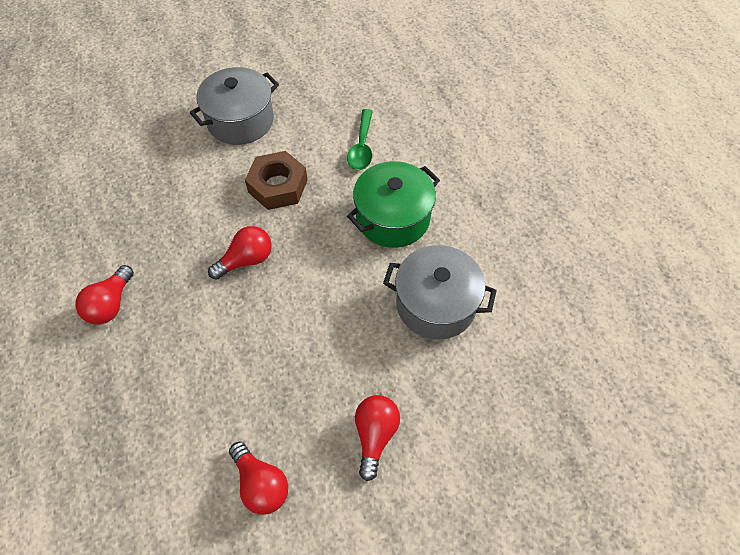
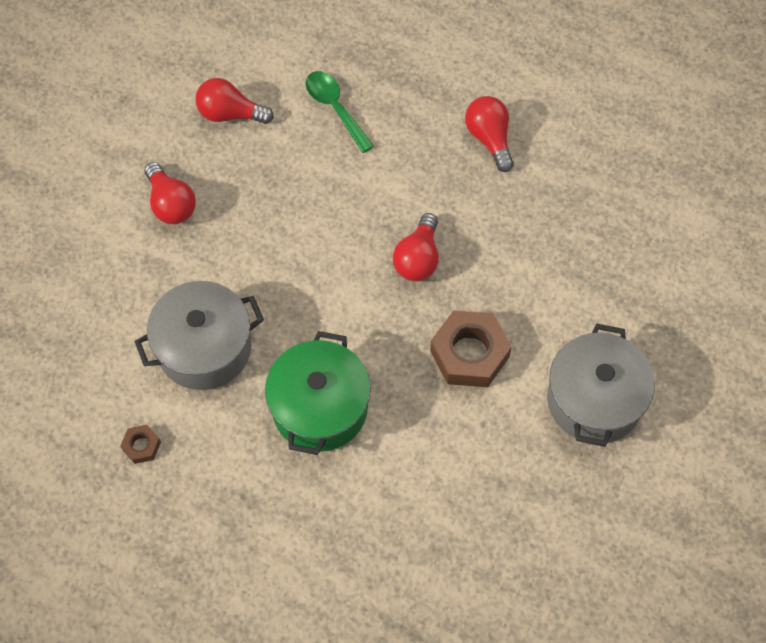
camera: 140 degrees right, 5 degrees up
green spoon [347,109,373,170] -> green spoon moved to [305,71,374,153]
none -> brown nut [120,425,161,464]

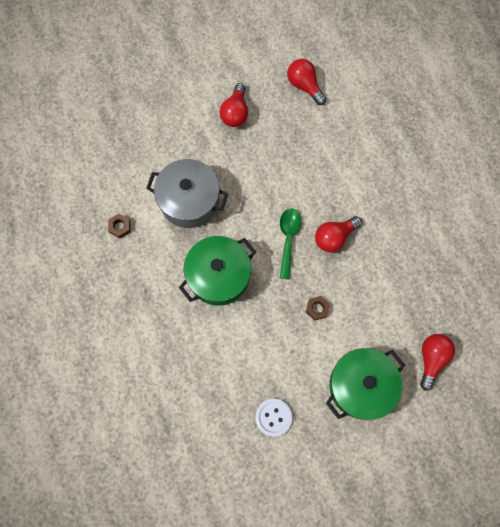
camera: 40 degrees right, 10 degrees up
green spoon [305,71,374,153] -> green spoon moved to [280,208,301,280]
brown nut [430,310,512,387] -> brown nut [306,296,330,321], size x0.47
red light bulb [465,96,514,172] -> red light bulb moved to [420,334,455,391]
grey pot [547,323,655,447] -> green pot [326,348,405,420]
none -> white button [255,399,292,436]

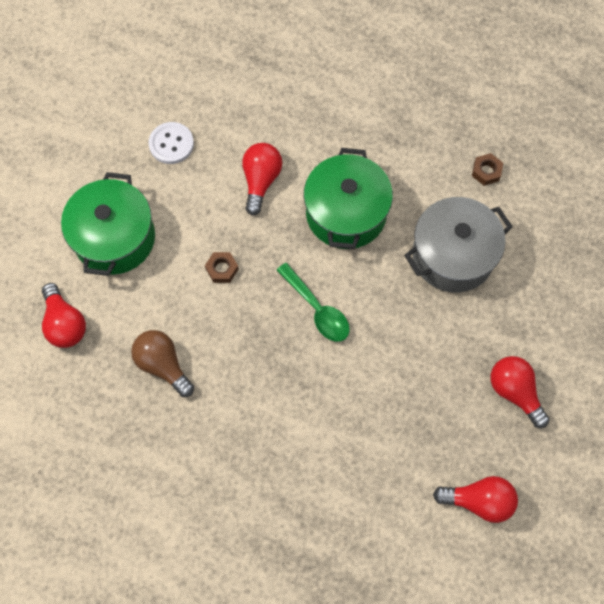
camera: 135 degrees right, 5 degrees down
red light bulb [315,216,362,252] -> red light bulb moved to [242,143,282,215]
none -> brown light bulb [131,330,194,397]

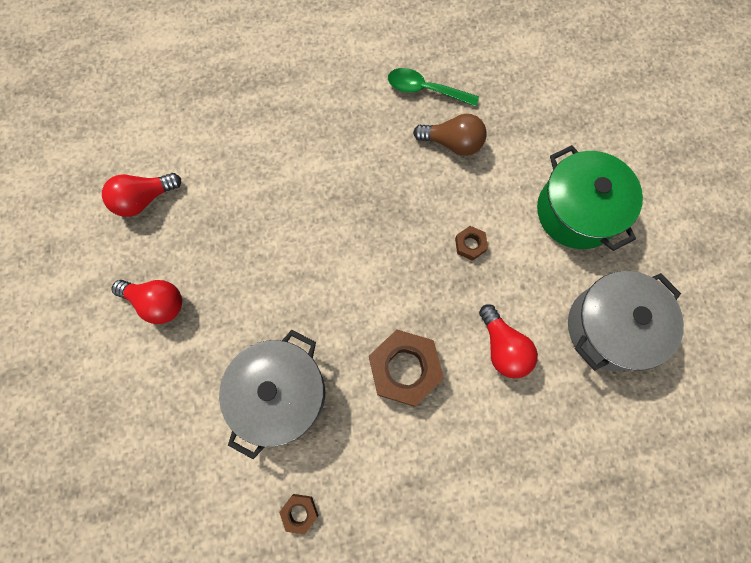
camera: 145 degrees right, 5 degrees up
red light bulb [42,283,86,348] -> none
white button [148,122,194,164] -> grey pot [568,271,684,371]
green spoon [277,263,350,342] -> green spoon moved to [388,68,479,107]
green pot [304,148,393,249] -> brown nut [369,330,444,406]

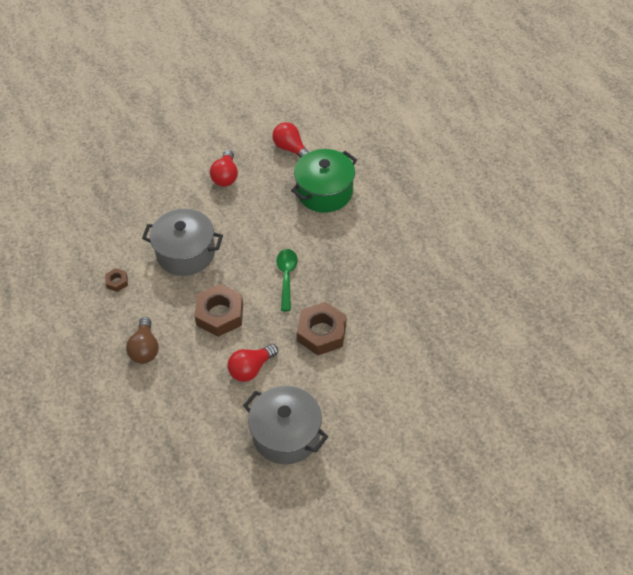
camera: 75 degrees right, 20 degrees down
green spoon [388,68,479,107] -> green spoon moved to [276,249,298,311]
brown light bulb [413,114,487,156] -> brown light bulb moved to [126,317,159,364]
brown nut [455,226,488,261] -> brown nut [297,302,347,355], size x2.12
green pot [537,145,643,251] -> green pot moved to [291,149,357,213]

